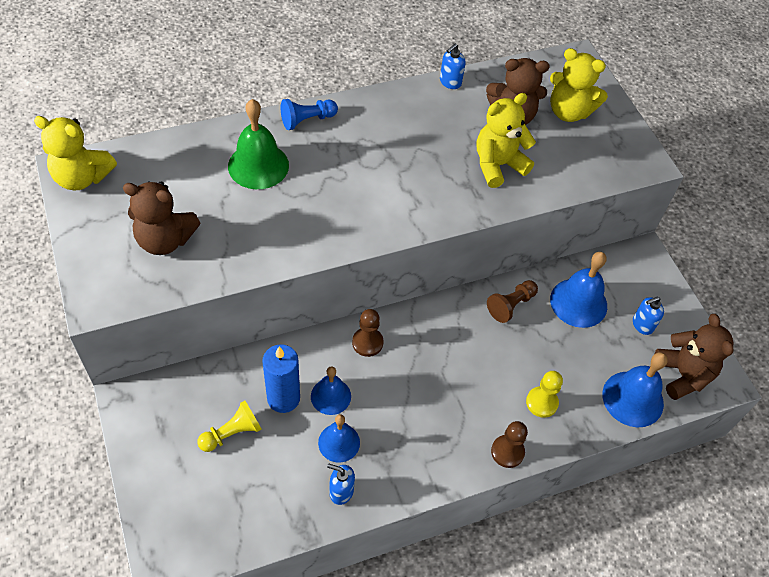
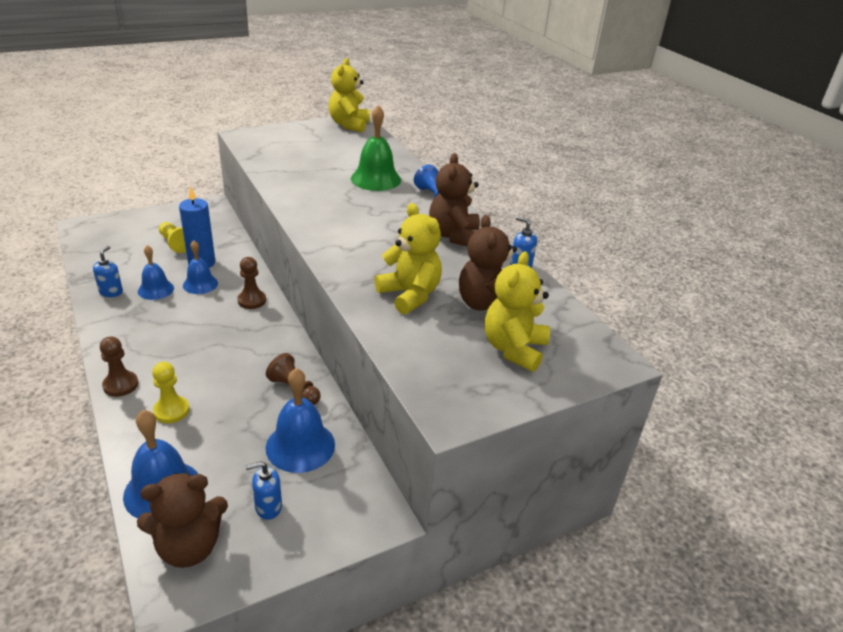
camera: 85 degrees right, 20 degrees down
brown teddy bear [123,181,200,255] -> brown teddy bear moved to [429,153,480,246]
blue soap dispenser [633,297,664,335] -> blue soap dispenser turned 75 degrees counterclockwise [245,461,282,520]

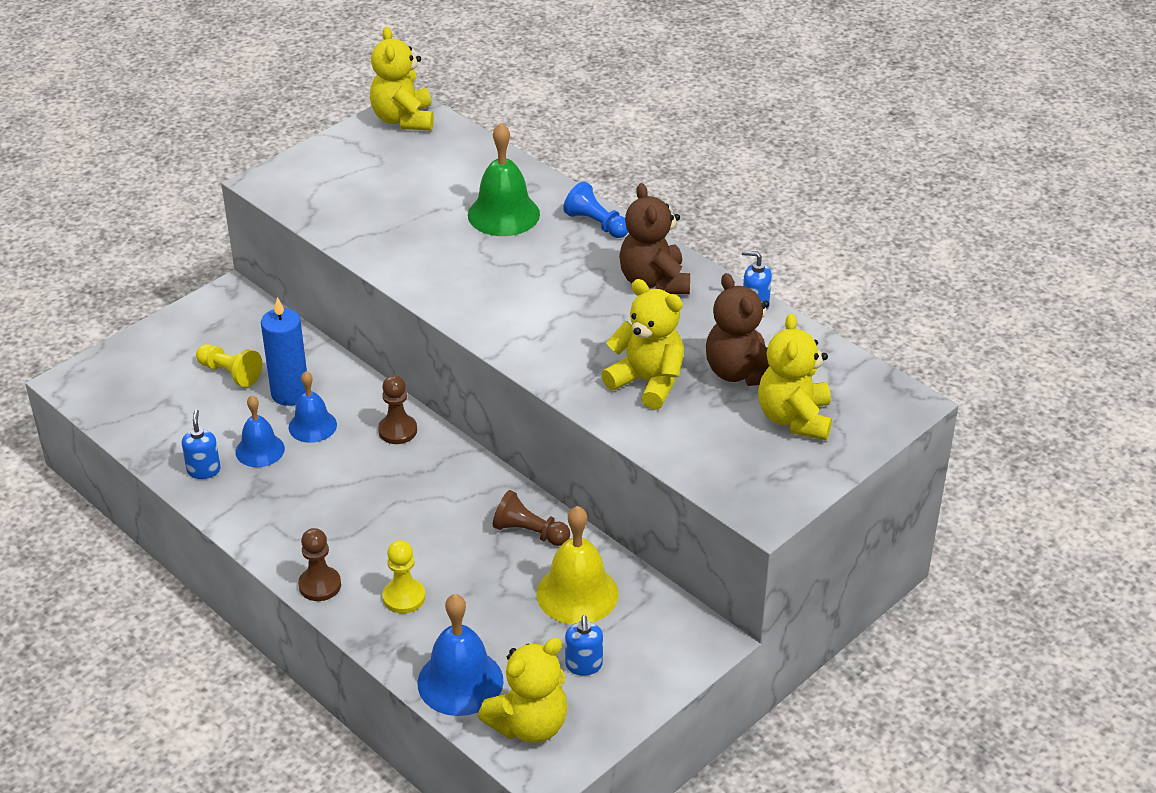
camera: 15 degrees left, 5 degrees up
brown teddy bear [137,473,228,568] -> yellow teddy bear [478,638,568,743]
blue soap dispenser [245,461,282,520] -> blue soap dispenser turned 60 degrees counterclockwise [565,615,603,675]
blue bell [266,368,335,473] -> yellow bell [536,506,619,624]

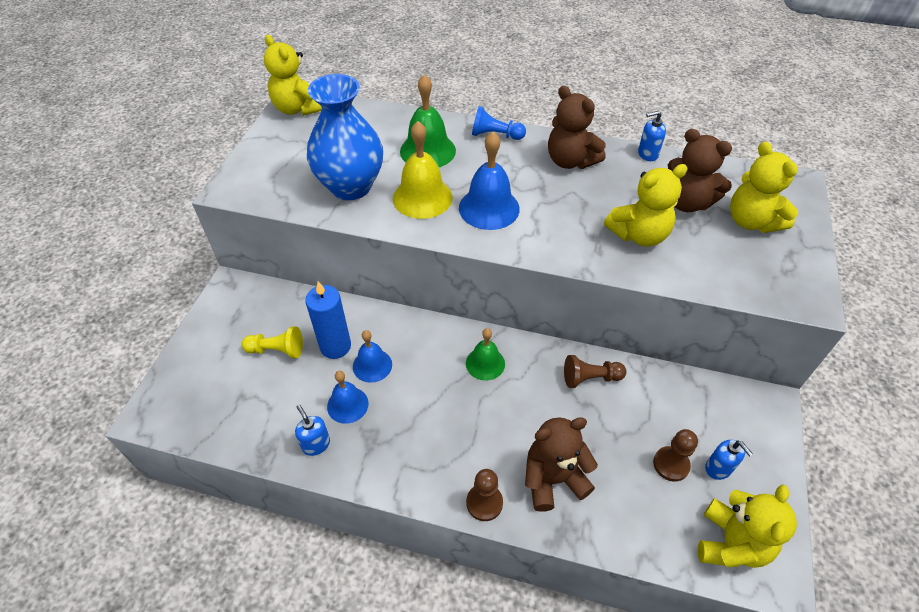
camera: 30 degrees left, 10 degrees up
brown pawn [378,375,417,444] -> brown pawn moved to [653,429,698,482]
yellow pawn [383,540,425,614] -> brown teddy bear [525,417,598,512]
blue bell [418,594,504,716] -> blue bell moved to [459,132,520,230]
yellow bell [536,506,619,624] -> yellow bell moved to [393,121,453,219]
yellow teddy bear [601,279,684,410] -> yellow teddy bear turned 150 degrees clockwise [604,164,688,247]
none -> blue vase [307,74,383,200]
none -> green bell [466,328,505,381]

